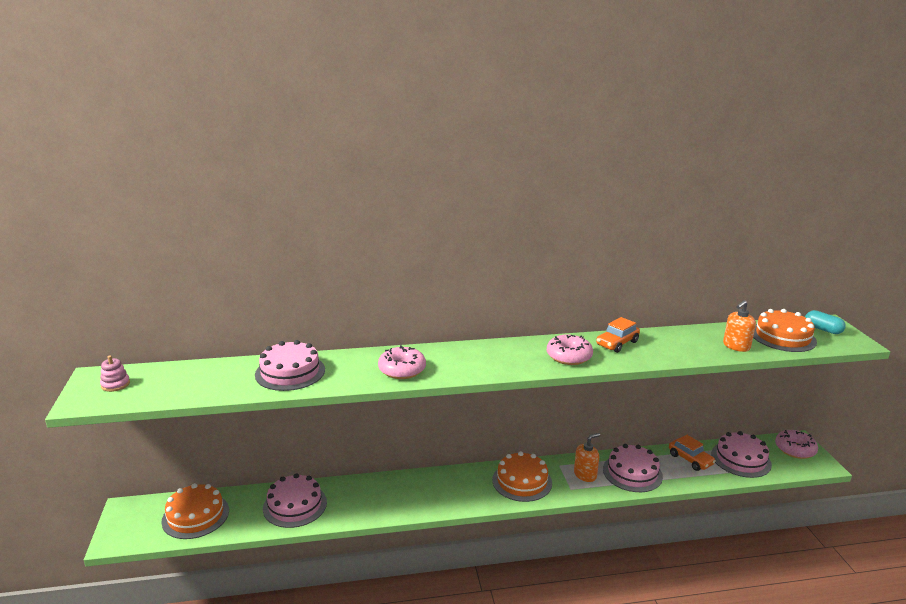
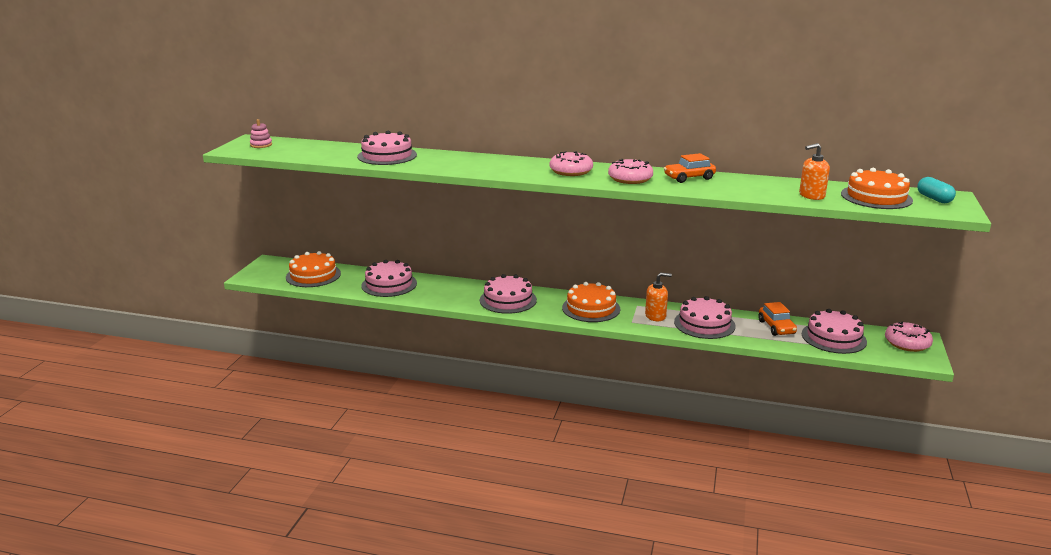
camera: 25 degrees right, 0 degrees up
pink donut [378,345,426,379] -> pink donut moved to [549,151,593,176]
none -> pink cake [480,274,537,314]

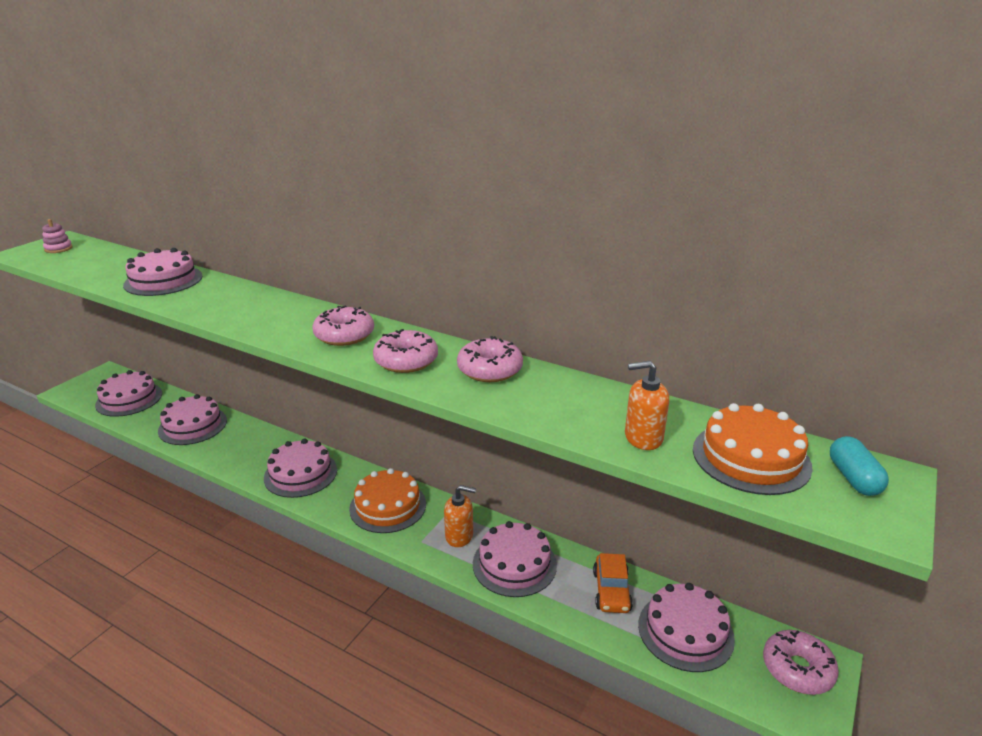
camera: 15 degrees right, 5 degrees up
orange cake [286,251,341,287] -> pink cake [95,370,162,417]
orange car [664,153,716,183] -> pink donut [457,336,523,382]

